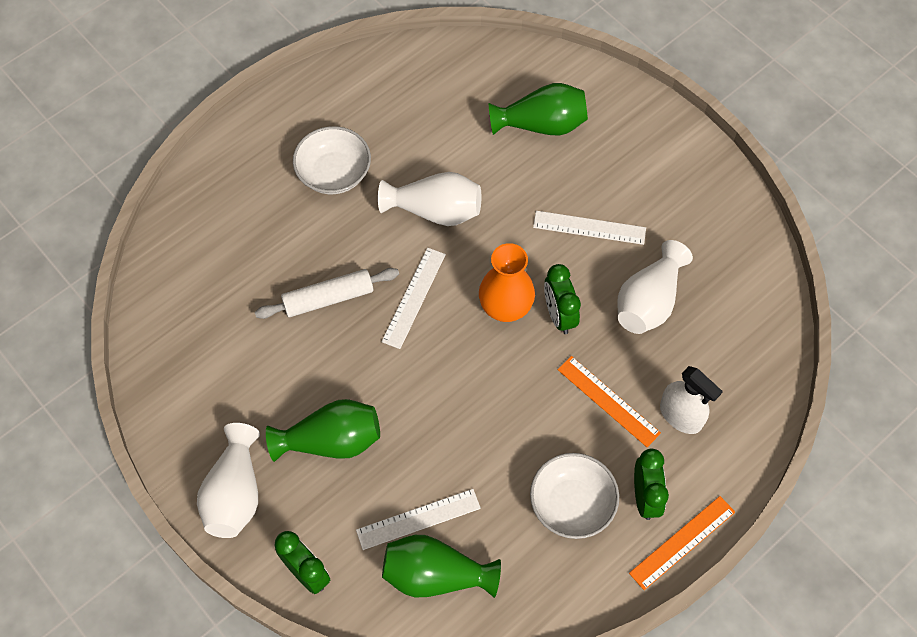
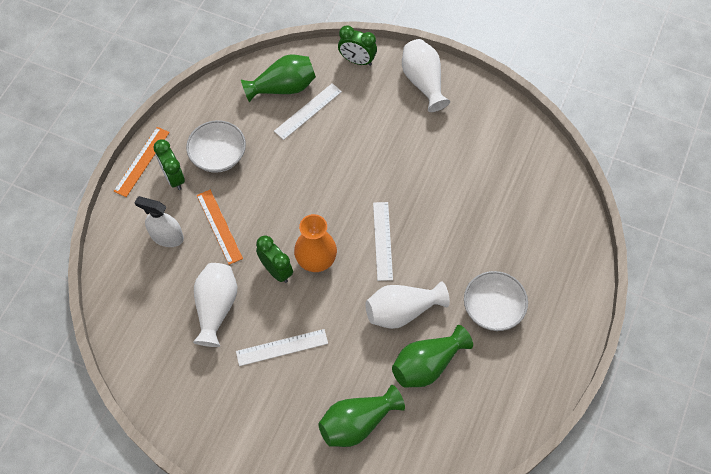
camera: 155 degrees right, 0 degrees up
white rolling pin [255,268,399,319] -> none
green vase [266,399,380,462] -> green vase moved to [392,325,473,388]
orange ruler [558,356,661,447] -> orange ruler turned 45 degrees clockwise [197,190,243,265]

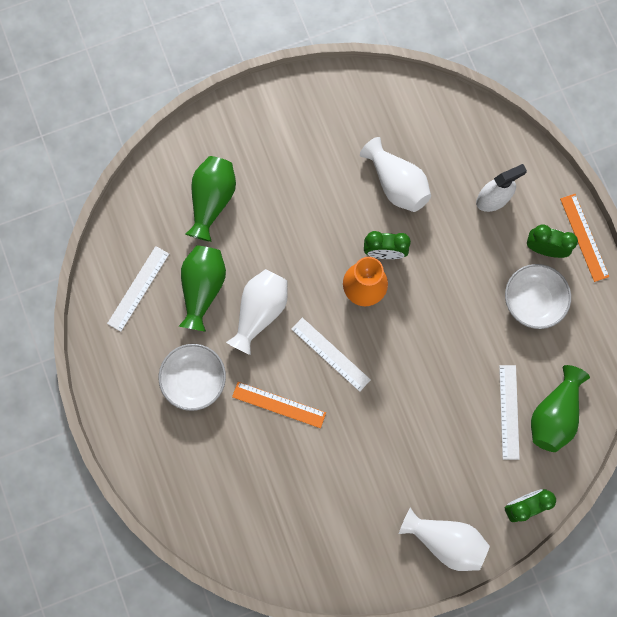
camera: 135 degrees right, 15 degrees up
orange ruler [197,190,243,265] -> orange ruler moved to [232,382,326,428]
white ruler [236,329,328,366] -> white ruler moved to [107,246,169,332]

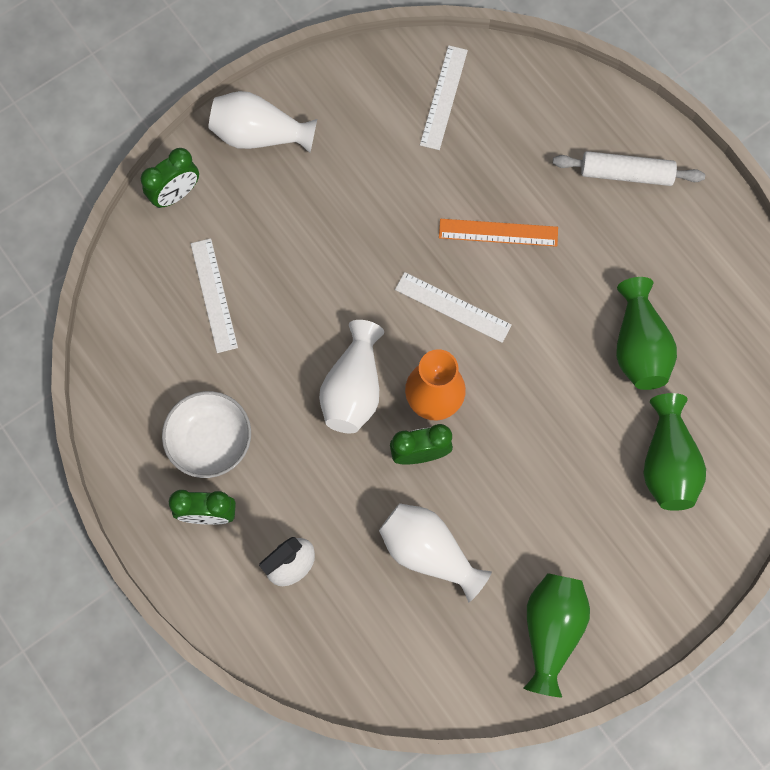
camera: 165 degrees right, 5 degrees down
white ruler [107,246,169,332] -> white ruler moved to [420,45,468,150]
white bowl [159,344,226,411] -> none
white vase [226,269,288,355] -> white vase moved to [319,320,384,433]
green vase [531,365,590,452] -> green vase moved to [523,573,590,697]
orange ruler [560,194,609,282] -> none
none -> white rolling pin [553,151,705,186]

